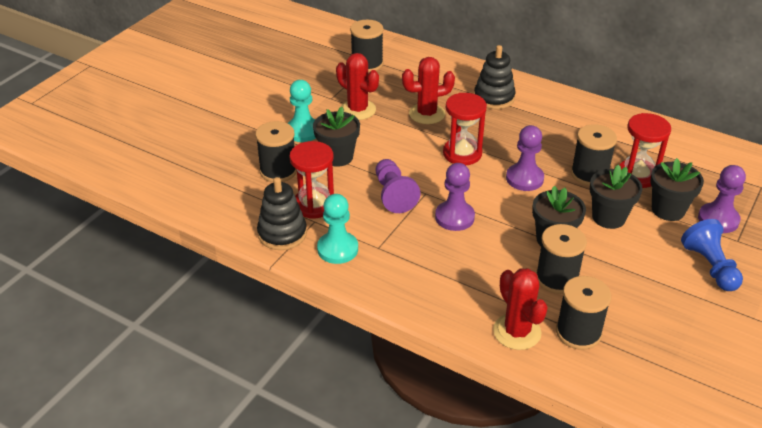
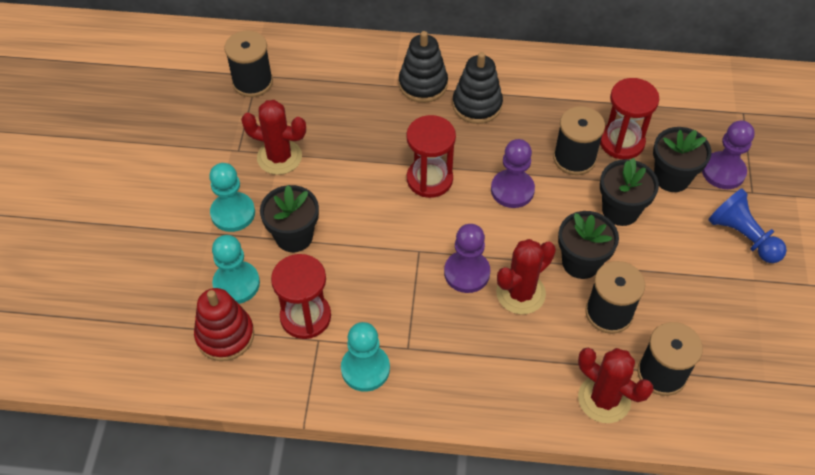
camera: 25 degrees left, 15 degrees up
black spool [255,121,297,182] -> turquoise pawn [212,235,260,304]
black stacking toy [257,177,307,250] -> black stacking toy moved to [452,52,503,124]
purple pawn [376,159,420,213] -> none
red cactus [402,57,455,124] -> red cactus moved to [496,239,556,314]
none -> red stacking toy [194,288,254,361]

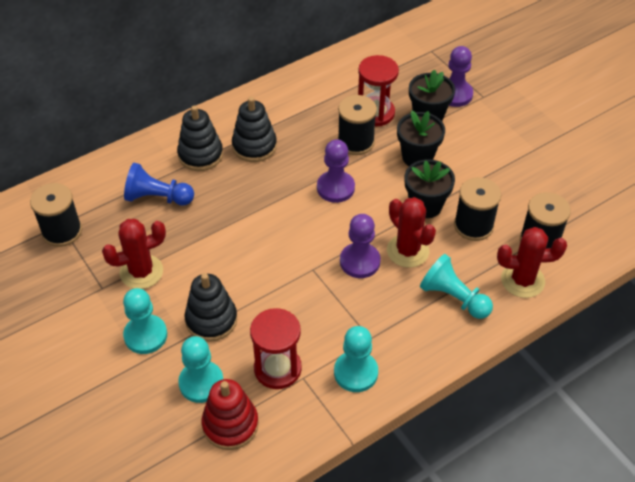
camera: 40 degrees left, 5 degrees down
black flower pot [260,185,319,252] -> black stacking toy [184,273,237,342]
red hourglass [406,115,456,198] -> none
red cactus [496,239,556,314] -> red cactus turned 45 degrees counterclockwise [387,197,436,268]
blue pawn [708,188,787,263] -> blue pawn moved to [124,163,194,205]
none -> turquoise pawn [420,254,493,319]

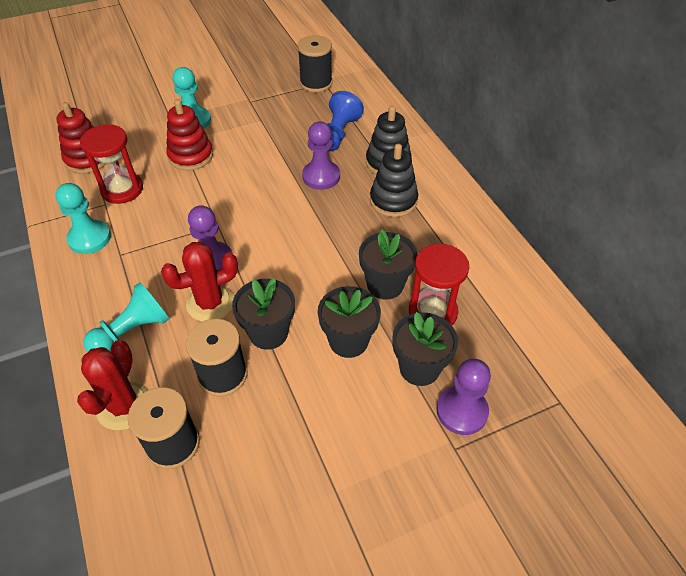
camera: 100 degrees right, 0 degrees up
red cactus [102,219,166,289] -> none
turquoise pawn [178,336,223,403] -> none
black stacking toy [184,273,237,342] -> red stacking toy [166,99,213,170]
purple pawn [317,139,355,203] -> purple pawn moved to [302,122,340,190]
black spool [338,95,377,155] -> black flower pot [359,230,418,300]

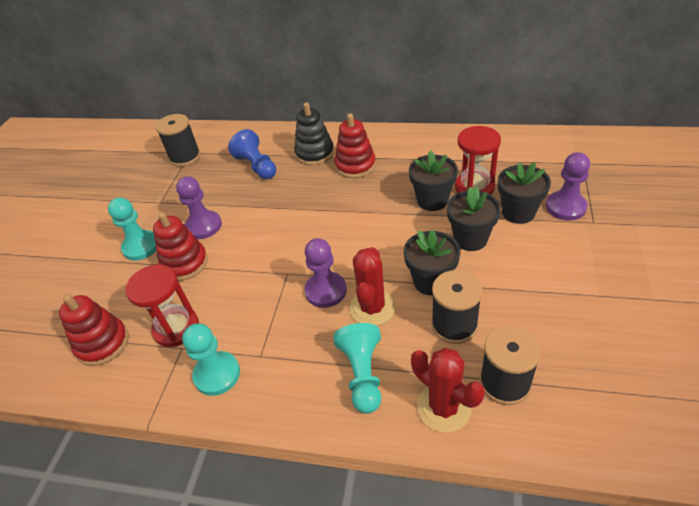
camera: 50 degrees left, 5 degrees down
purple pawn [302,122,340,190] -> purple pawn moved to [176,176,222,239]
black stacking toy [370,144,418,217] -> red stacking toy [335,114,376,178]

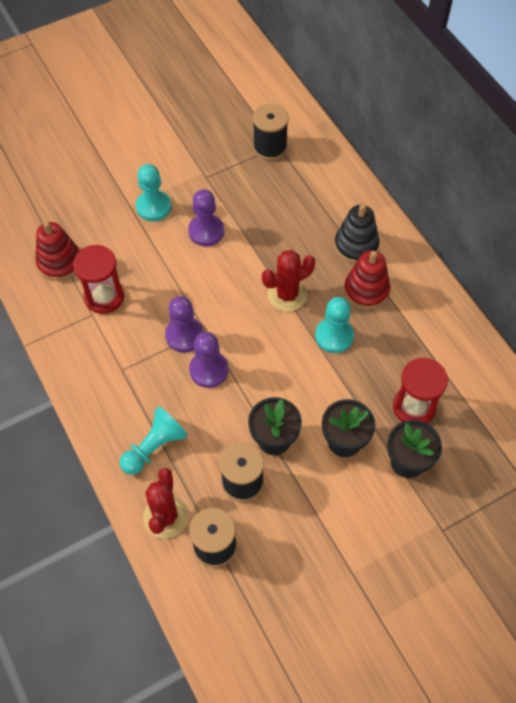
camera: 45 degrees right, 15 degrees up
red stacking toy [153,212,208,281] -> none
turquoise pawn [182,323,240,396] -> turquoise pawn moved to [315,297,354,353]
blue pawn [228,129,276,179] -> none
red cactus [350,247,395,326] -> red cactus moved to [262,250,315,312]
black flower pot [409,150,458,211] -> none
purple pawn [546,152,590,221] -> purple pawn moved to [165,296,203,353]

